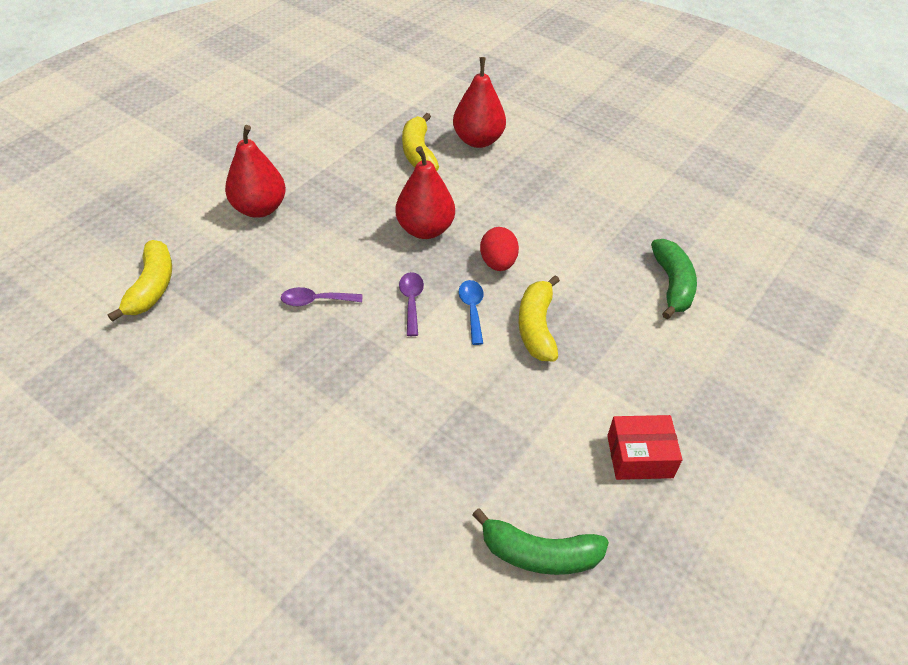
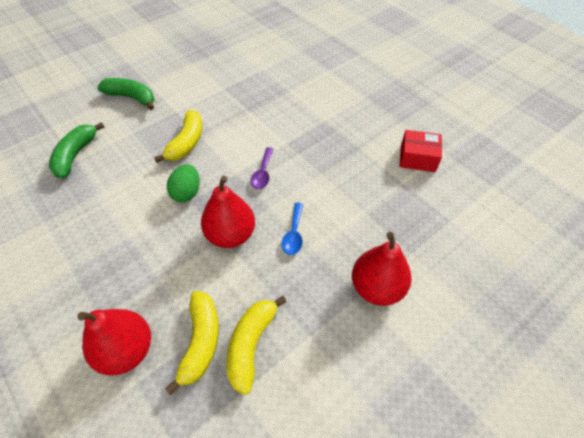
camera: 165 degrees left, 5 degrees up
yellow banana [108,240,172,322] -> yellow banana moved to [227,296,286,395]
purple spoon [281,287,362,306] -> none
blue spoon [459,280,483,345] -> blue spoon moved to [282,203,303,255]
green banana [472,508,609,575] -> green banana moved to [97,78,155,110]
red egg [480,227,519,271] -> green egg [167,164,200,202]
red box [607,415,682,480] -> red box moved to [399,130,442,172]

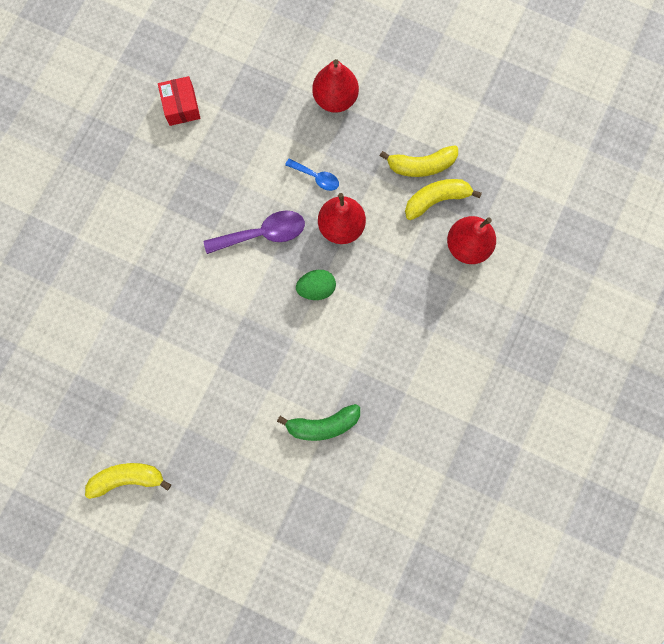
camera: 115 degrees left, 25 degrees up
green banana [97,78,155,110] -> none
yellow banana [154,110,202,163] -> yellow banana moved to [85,463,171,499]
purple spoon [250,147,274,189] -> purple spoon [204,211,305,254], size x1.72
blue spoon [282,203,303,255] -> blue spoon turned 45 degrees clockwise [285,159,339,191]

